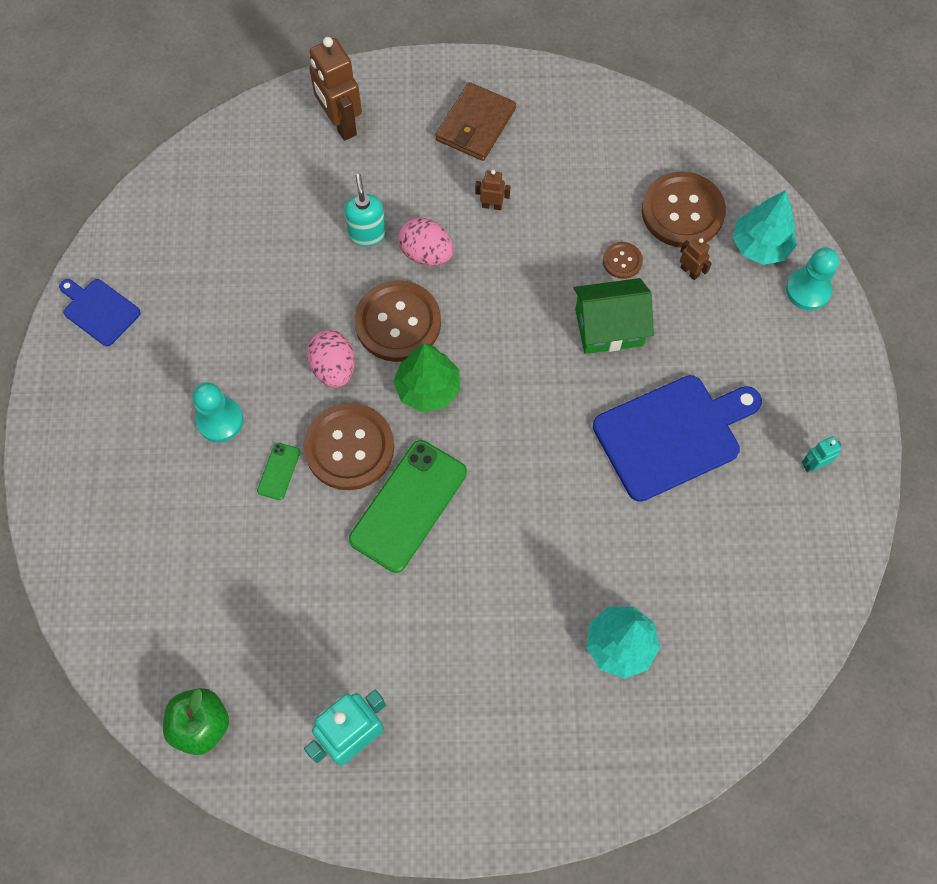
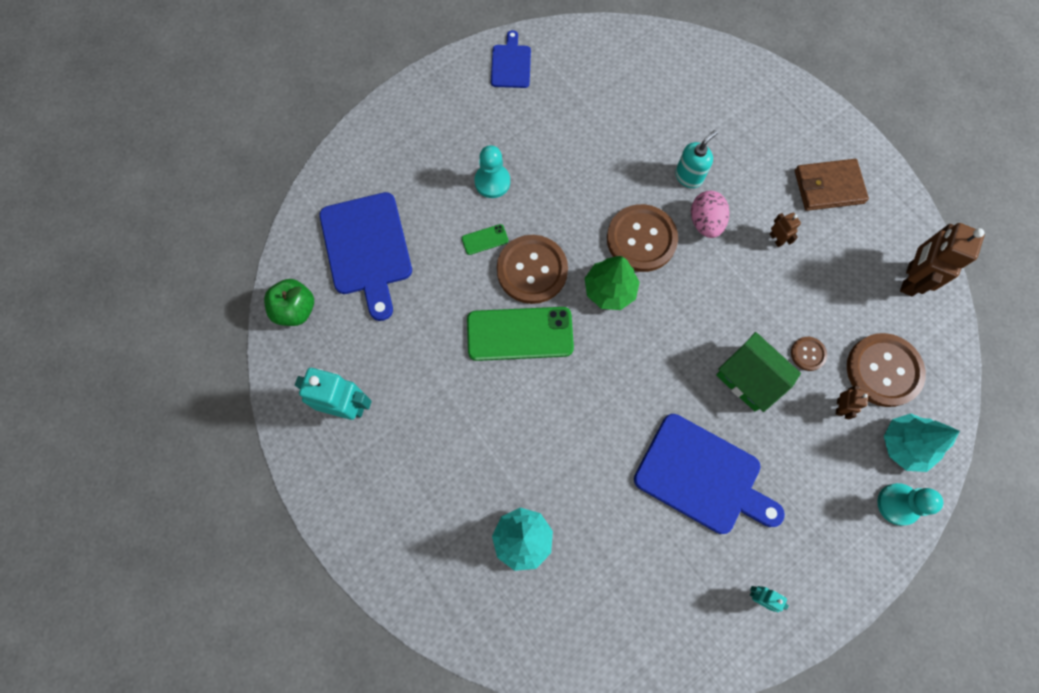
camera: 55 degrees right, 5 degrees up
pink egg [307,330,355,388] -> none
brown robot [309,37,362,141] -> brown robot moved to [900,223,985,296]
none -> blue cutting board [320,192,412,321]

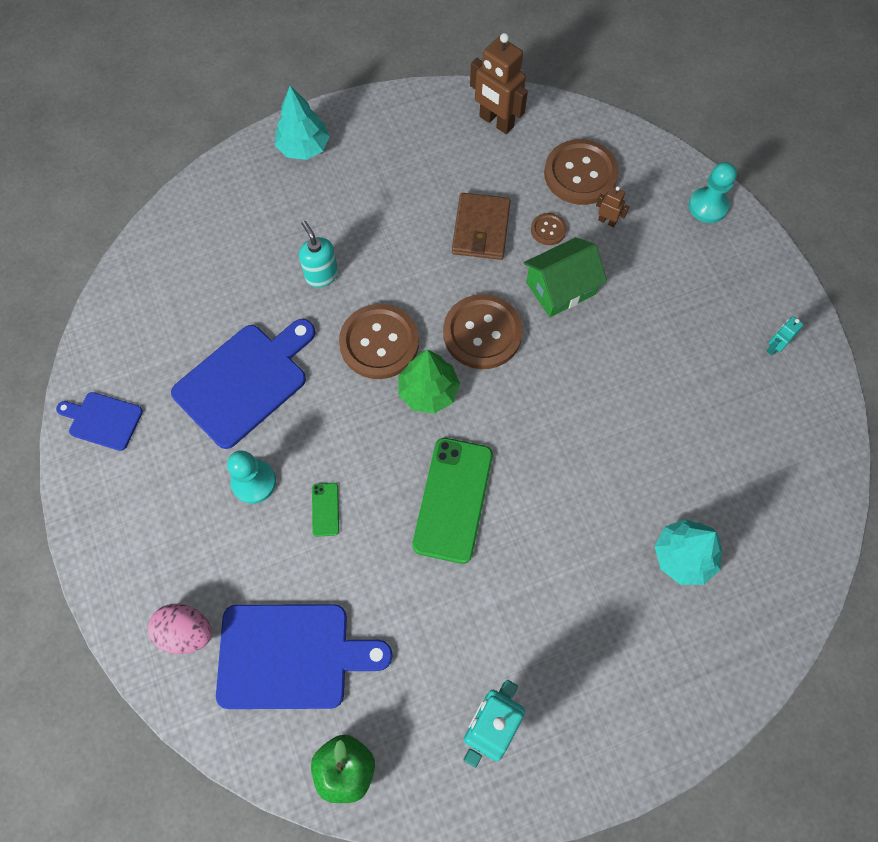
camera: 75 degrees left, 5 degrees down
brown button [497,235,568,304] -> brown button moved to [443,294,523,369]
blue cutting board [634,414,785,534] -> blue cutting board moved to [171,319,315,449]
pink egg [691,191,729,238] -> pink egg moved to [148,604,212,654]
brown robot [770,212,801,247] -> none
brown wallet [795,159,869,211] -> brown wallet moved to [452,193,511,260]
turquoise tree [884,414,960,472] -> turquoise tree moved to [275,86,330,160]

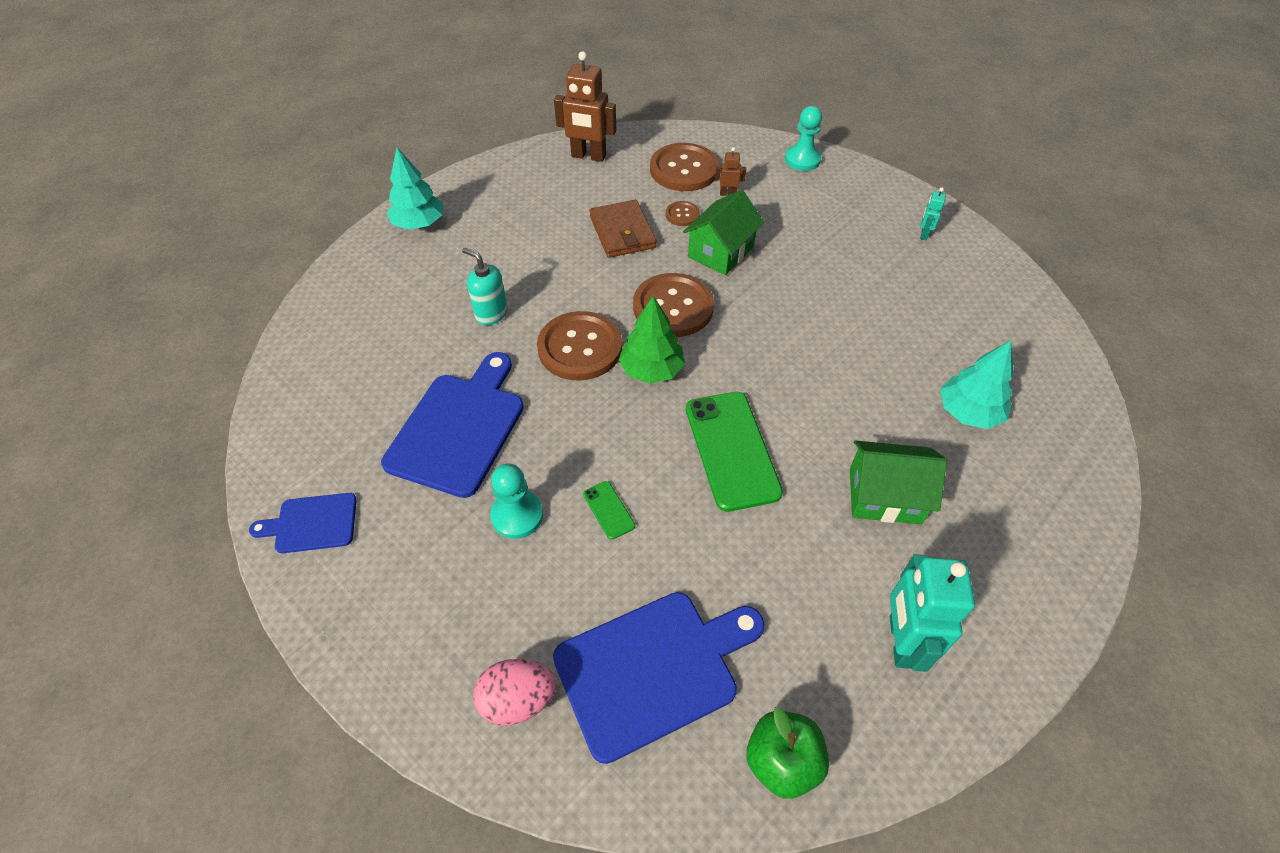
camera: 25 degrees left, 15 degrees down
none -> green house [850,440,947,525]

